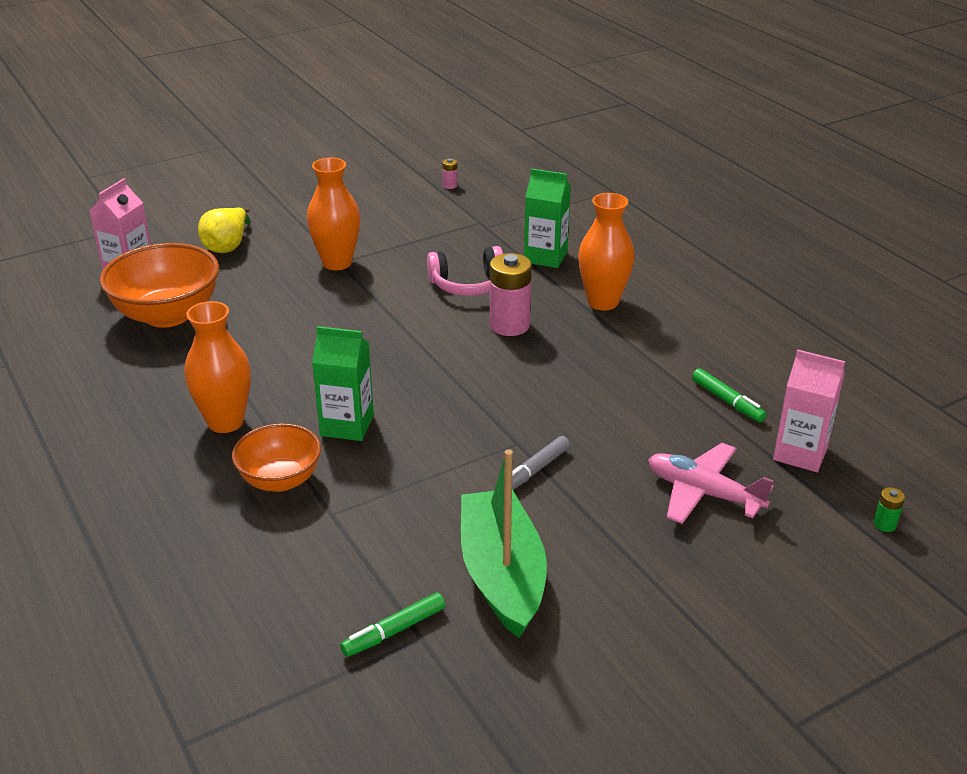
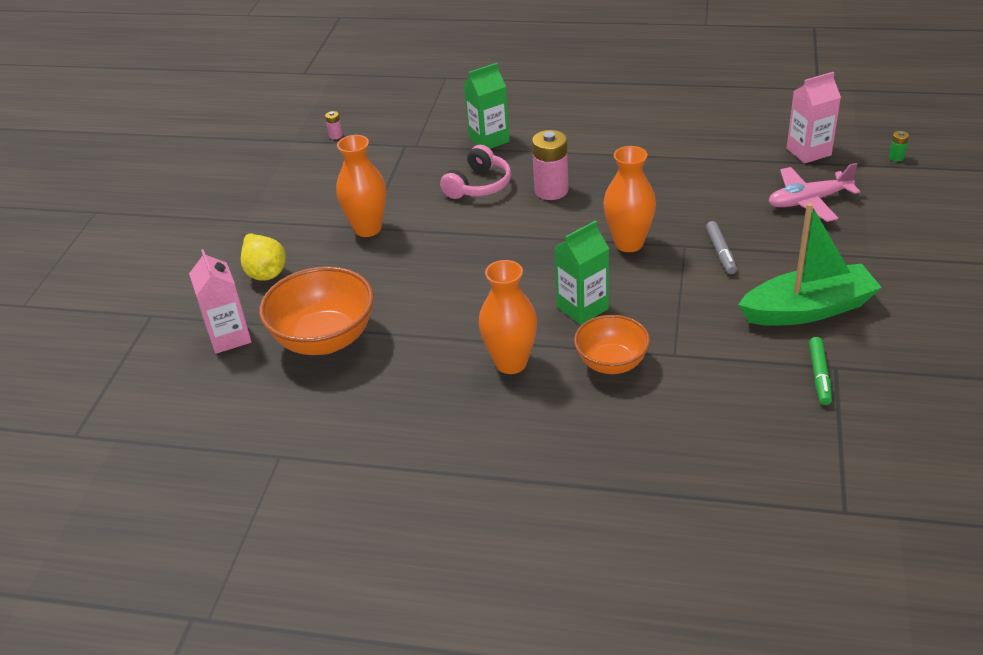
camera: 45 degrees left, 5 degrees up
green boat [461,449,547,638] -> green boat turned 135 degrees clockwise [738,203,882,326]
orange vase [578,193,635,310] -> orange vase moved to [604,146,656,252]
green marker [692,368,767,422] -> none

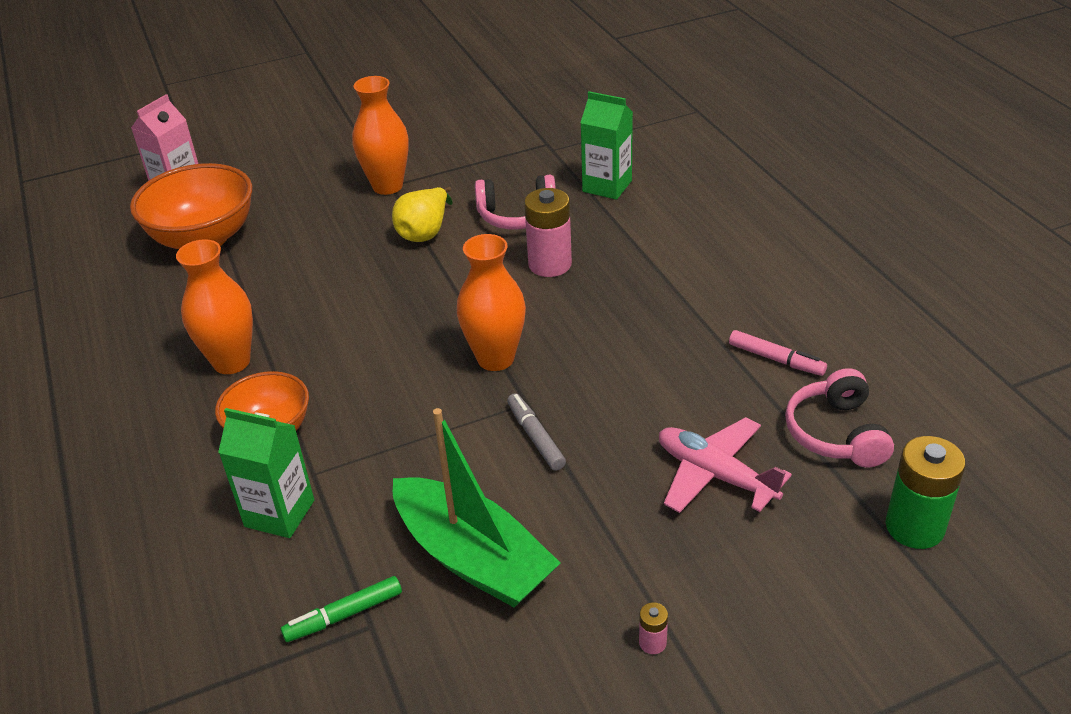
camera: 55 degrees right, 0 degrees up
yellow pear [241,233,286,280] -> yellow pear moved to [392,187,453,242]
pink battery [325,111,343,139] -> pink battery moved to [639,602,668,654]
green carton [555,220,609,325] -> green carton moved to [218,408,314,538]
grey marker [706,221,737,274] -> grey marker turned 105 degrees clockwise [507,393,566,471]
pink carton [787,72,841,163] -> pink headphones [785,368,894,467]
green battery [889,131,909,162] -> green battery [885,436,966,549], size x2.26
none -> pink marker [729,330,827,376]

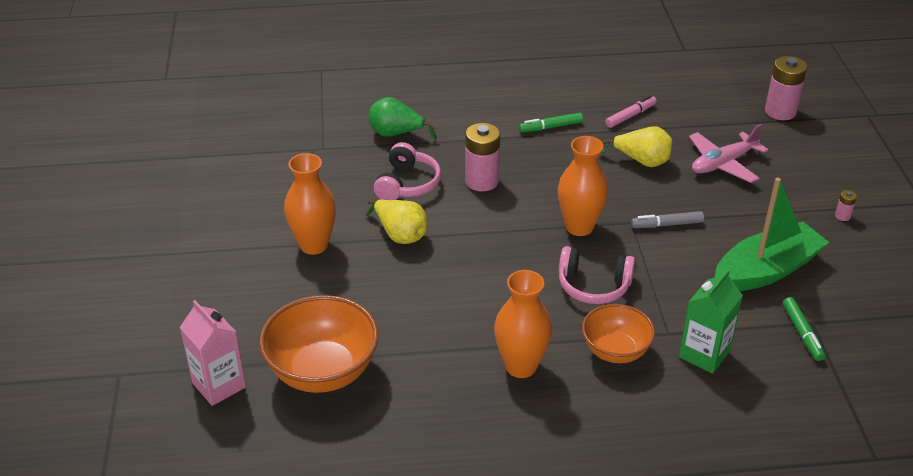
camera: 75 degrees left, 0 degrees up
green carton [580,91,633,200] -> green pear [369,97,437,140]
pink headphones [785,368,894,467] -> pink headphones moved to [559,246,635,304]
green battery [885,436,966,549] -> pink battery [765,56,808,120]
none -> green marker [519,113,583,132]
none -> yellow pear [600,126,672,167]

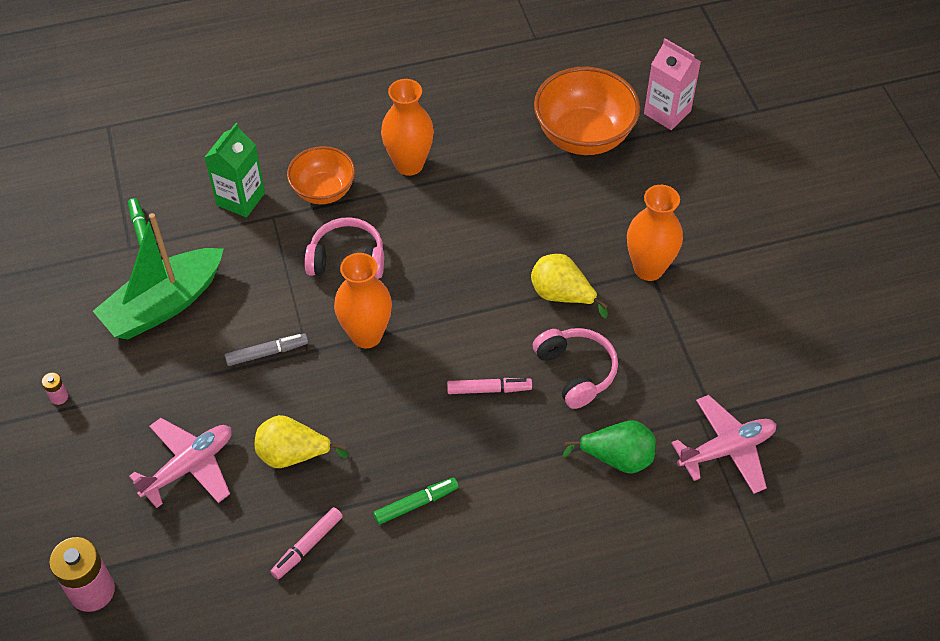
camera: 170 degrees right, 15 degrees up
pink headphones [374,142,441,200] -> pink headphones turned 150 degrees clockwise [533,328,618,409]
pink battery [465,123,500,191] -> pink marker [447,378,532,394]
none -> pink plane [671,395,776,494]

